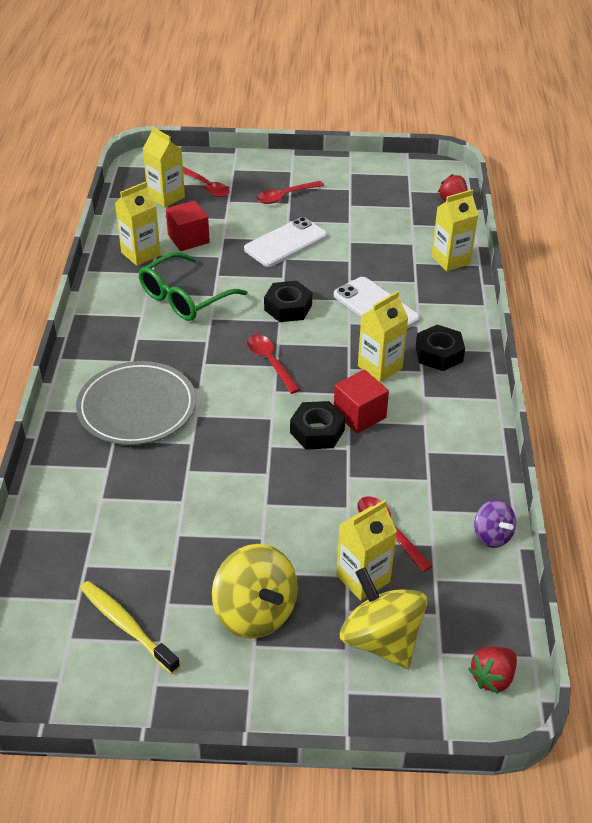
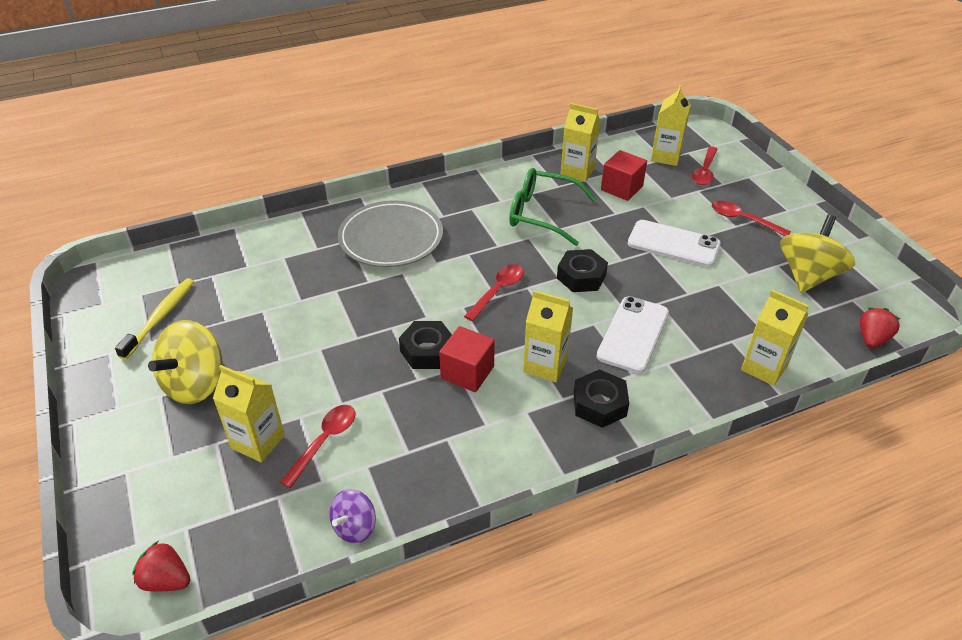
camera: 65 degrees right, 0 degrees up
yellow spinning top [340,567,427,669] -> yellow spinning top moved to [780,215,855,293]

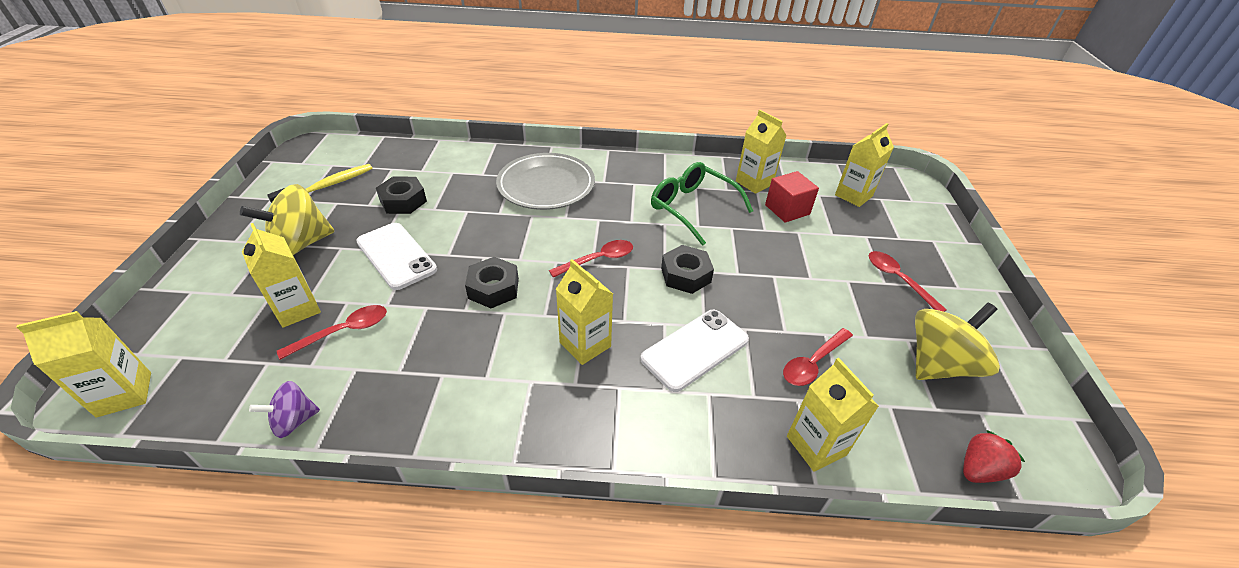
camera: 25 degrees right, 0 degrees up
red strawberry [132,541,190,591] -> yellow carton [17,311,151,418]
red cube [439,326,495,392] -> none
black nut [574,369,629,428] -> black nut moved to [376,177,427,214]
white phone [628,220,721,267] -> white phone moved to [356,223,437,290]
red spoon [692,146,717,185] -> red spoon moved to [783,328,853,386]

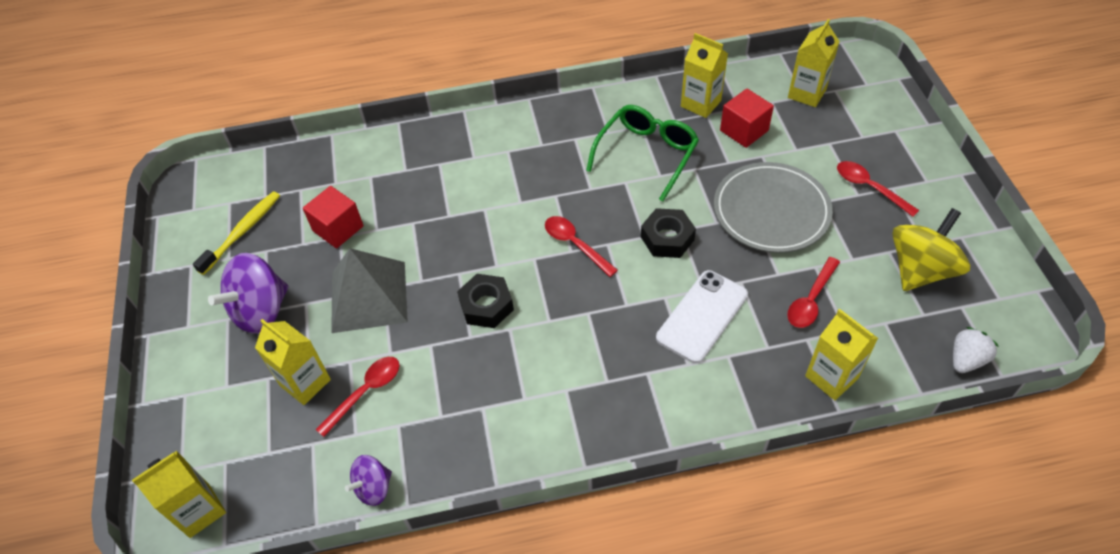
camera: 10 degrees left, 10 degrees up
yellow spinning top [240,184,334,255] -> purple spinning top [208,253,289,334]
white phone [356,223,437,290] -> grey pyramid [331,248,408,333]
black nut [376,177,427,214] -> red cube [303,186,364,248]
grey plate [496,153,595,210] -> grey plate moved to [714,162,833,253]
red spoon [549,240,633,278] -> red spoon turned 90 degrees counterclockwise [545,216,618,277]
yellow carton [556,259,613,365] -> none
green glasses [651,162,753,246] -> green glasses turned 90 degrees clockwise [586,105,699,201]
red strawberry [963,430,1025,483] -> white strawberry [953,327,999,373]

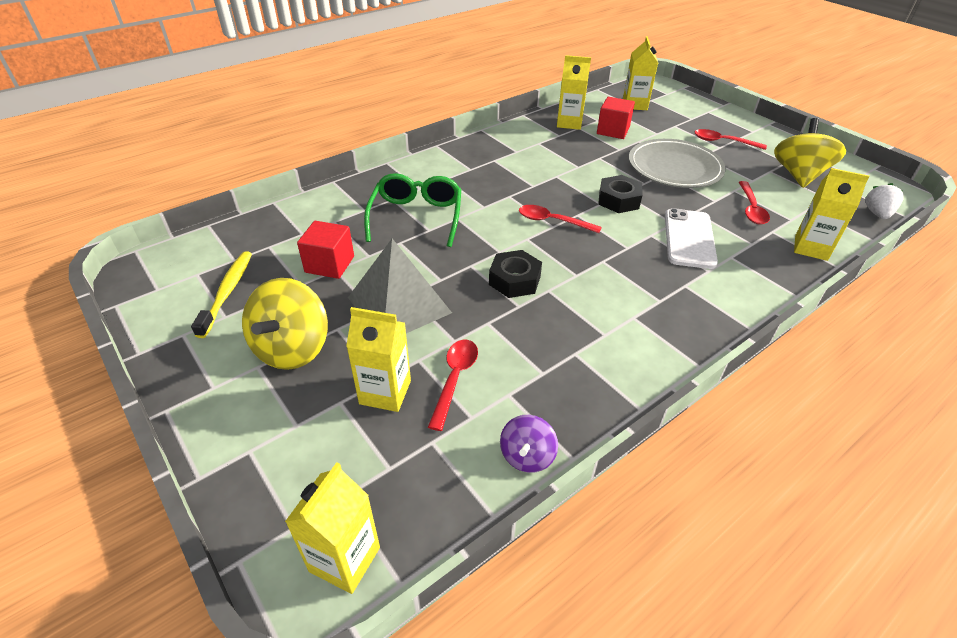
camera: 30 degrees left, 10 degrees down
purple spinning top [208,253,289,334] -> yellow spinning top [242,278,328,370]
green glasses [586,105,699,201] -> green glasses moved to [364,173,461,247]

